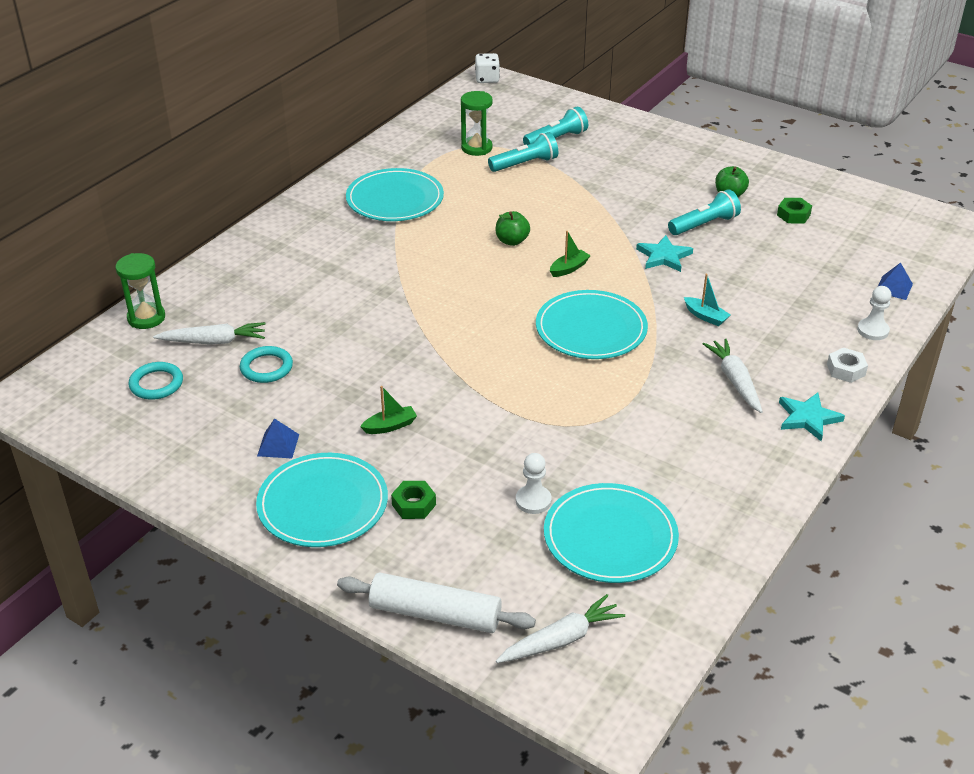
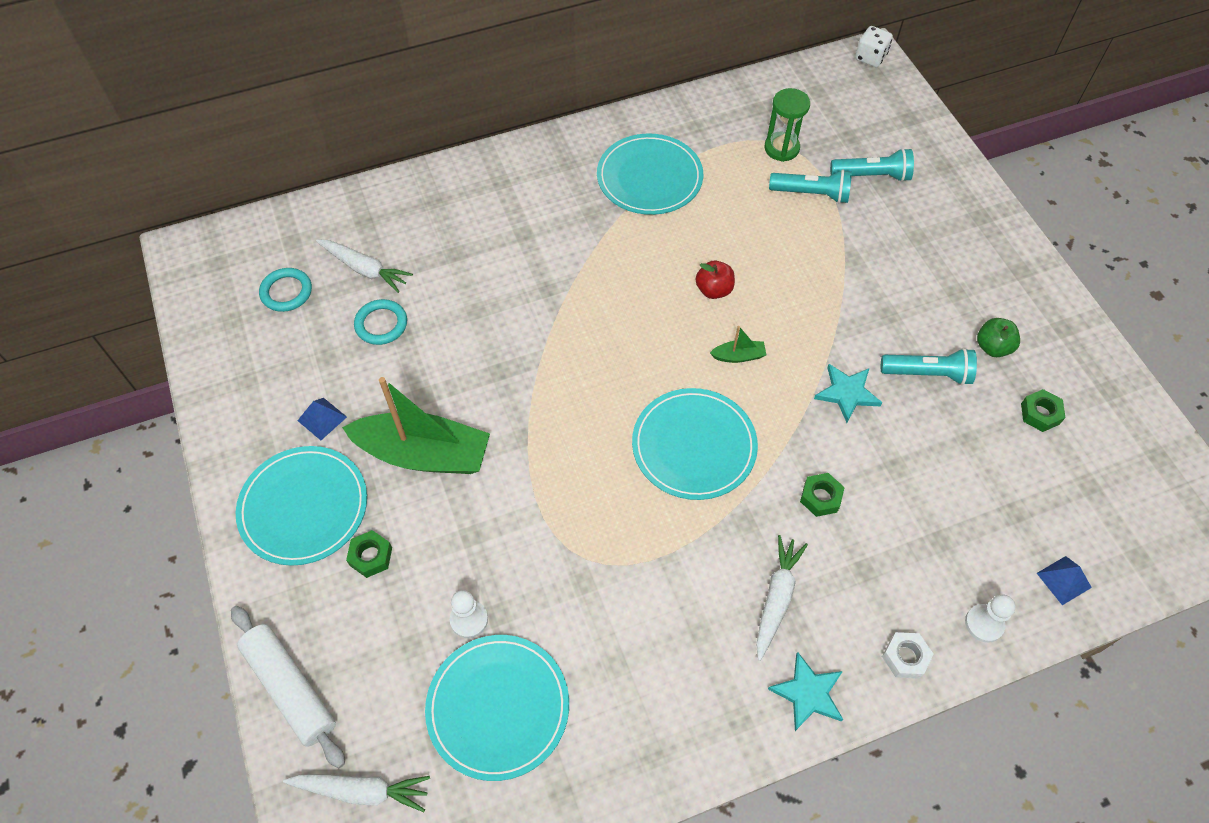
camera: 35 degrees right, 20 degrees up
green hourglass [115,253,165,329] -> none
green boat [360,386,417,434] -> green boat [342,377,490,474], size x2.46
green apple [495,211,530,246] -> red apple [695,261,735,299]
turquoise boat [684,274,731,326] -> green nut [800,473,845,517]

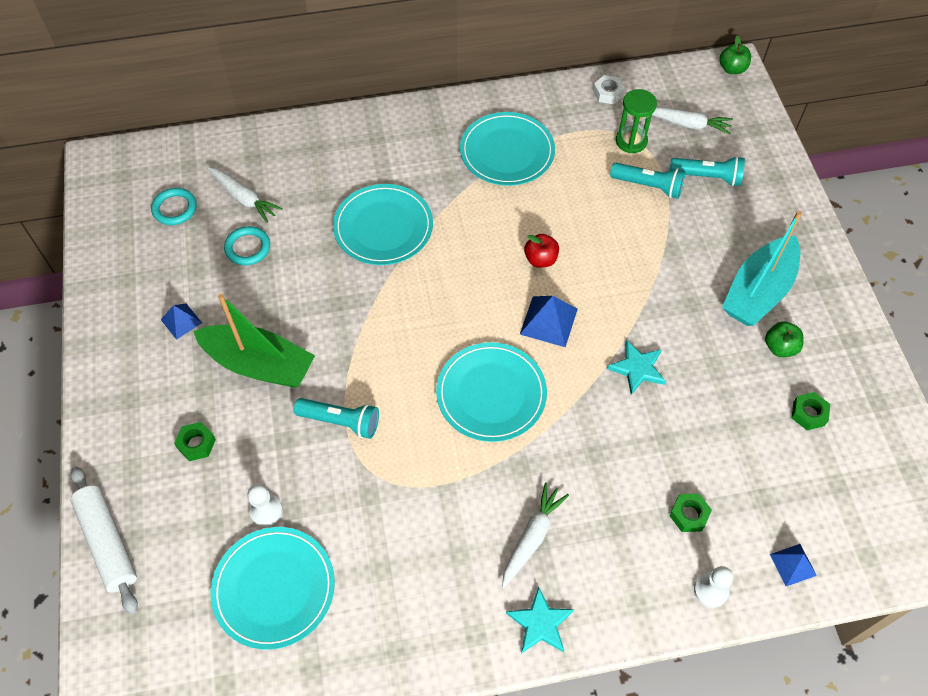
camera: 10 degrees right, 0 degrees up
turquoise plate [236,446,367,566] -> turquoise plate moved to [333,184,433,265]
white carrot [283,774,430,812] -> white carrot moved to [652,107,733,135]
green boat [710,326,767,363] -> blue pyramid [520,296,578,347]
green nut [800,473,845,517] -> green nut moved to [669,494,712,532]
white dice [855,26,893,67] -> green apple [720,35,751,74]
turquoise flashlight [881,348,977,385] -> turquoise flashlight moved to [294,398,379,439]
white nut [882,632,934,679] -> white nut moved to [593,75,625,104]
none -> turquoise boat [722,211,802,326]

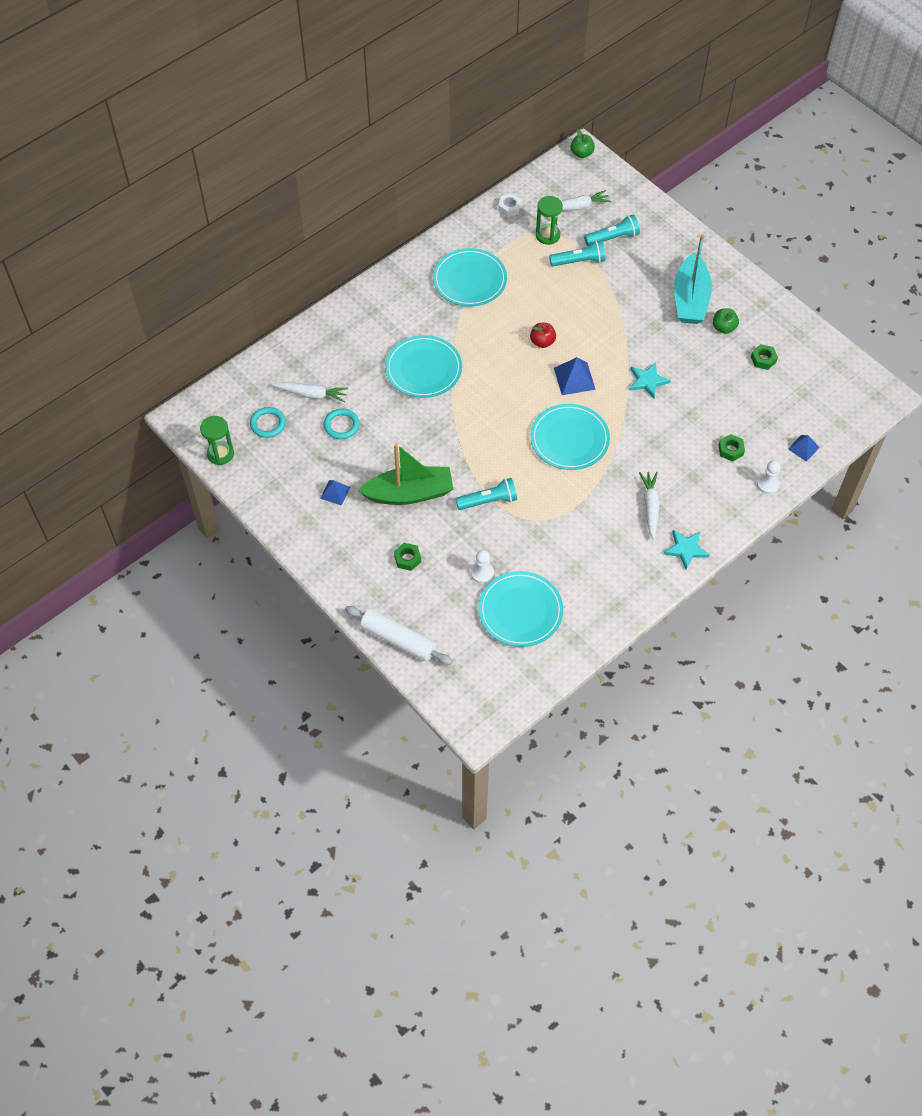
camera: 30 degrees left, 0 degrees up
none -> green hourglass [200,416,234,465]

